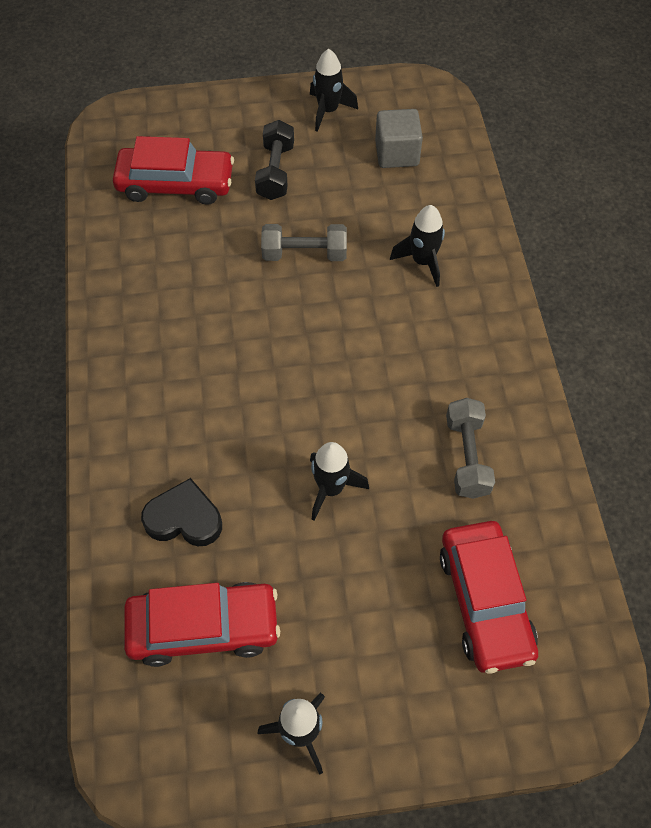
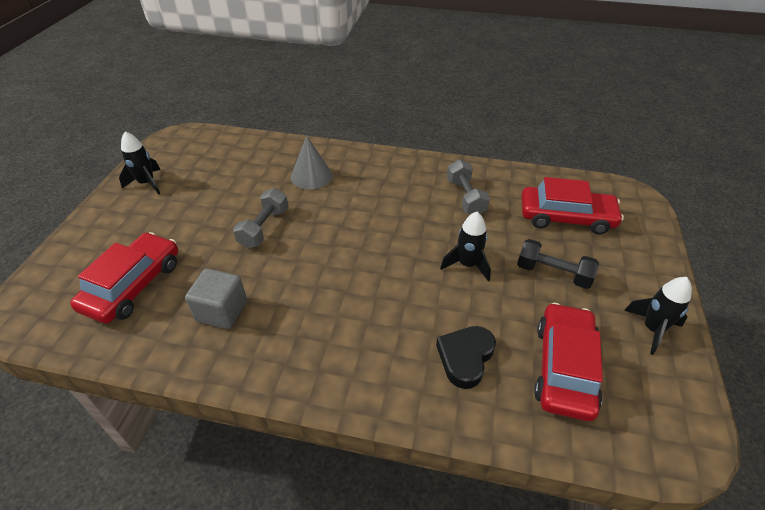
camera: 70 degrees left, 15 degrees down
black dumbbell [255,120,294,200] -> black dumbbell moved to [517,239,599,289]
grey cube [375,109,423,168] -> grey cube moved to [185,269,247,329]
black rocket [390,205,445,287] -> grey cone [291,135,333,189]
grey dumbbell [446,398,495,499] -> grey dumbbell turned 60 degrees clockwise [447,159,490,214]

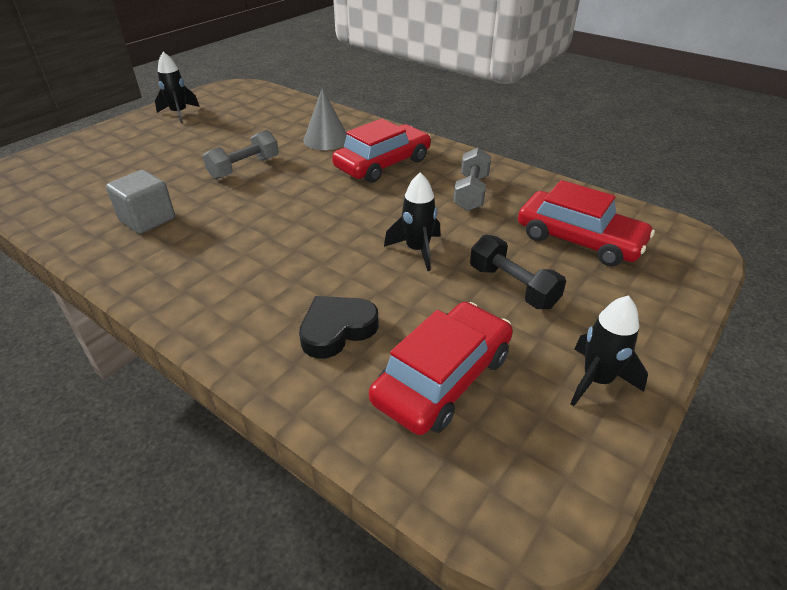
camera: 25 degrees right, 5 degrees down
red car [70,232,178,324] -> red car moved to [332,118,431,183]

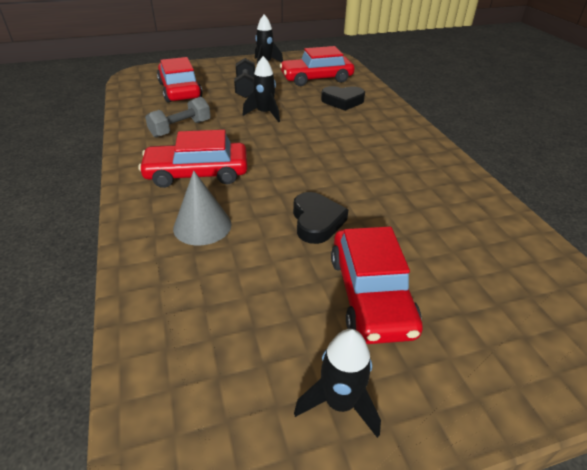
camera: 145 degrees left, 0 degrees up
grey cube [106,170,175,234] -> none
grey dumbbell [203,130,279,180] -> black heart [293,192,349,244]
none -> red car [331,227,423,344]

